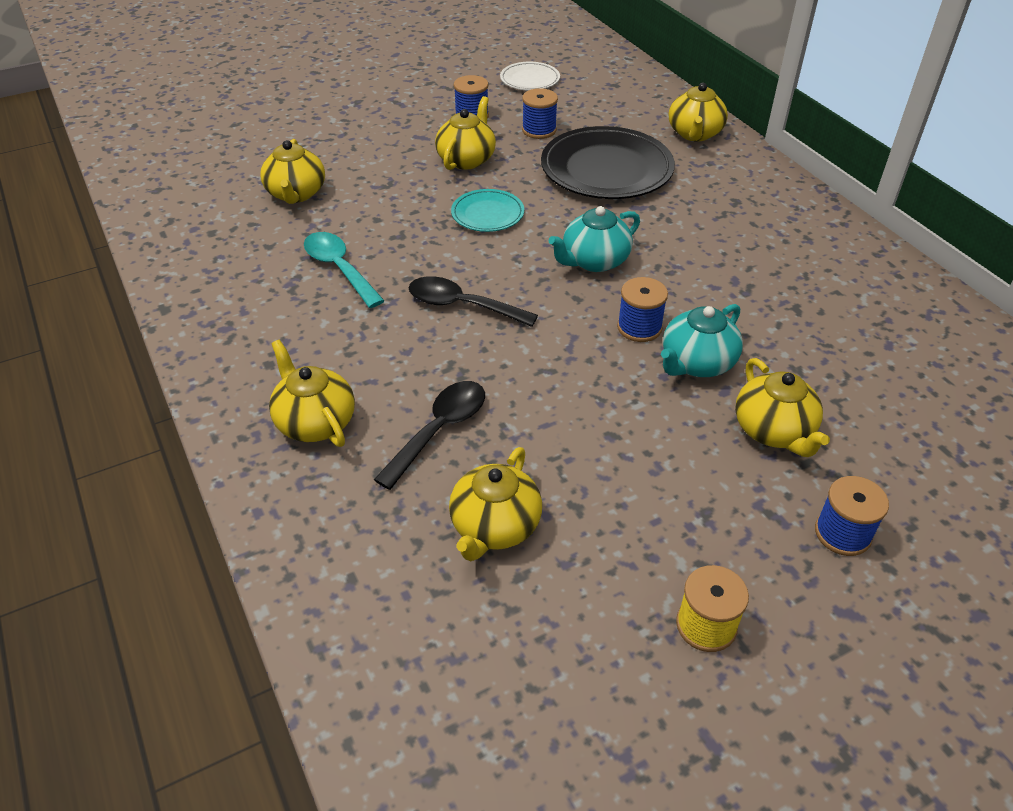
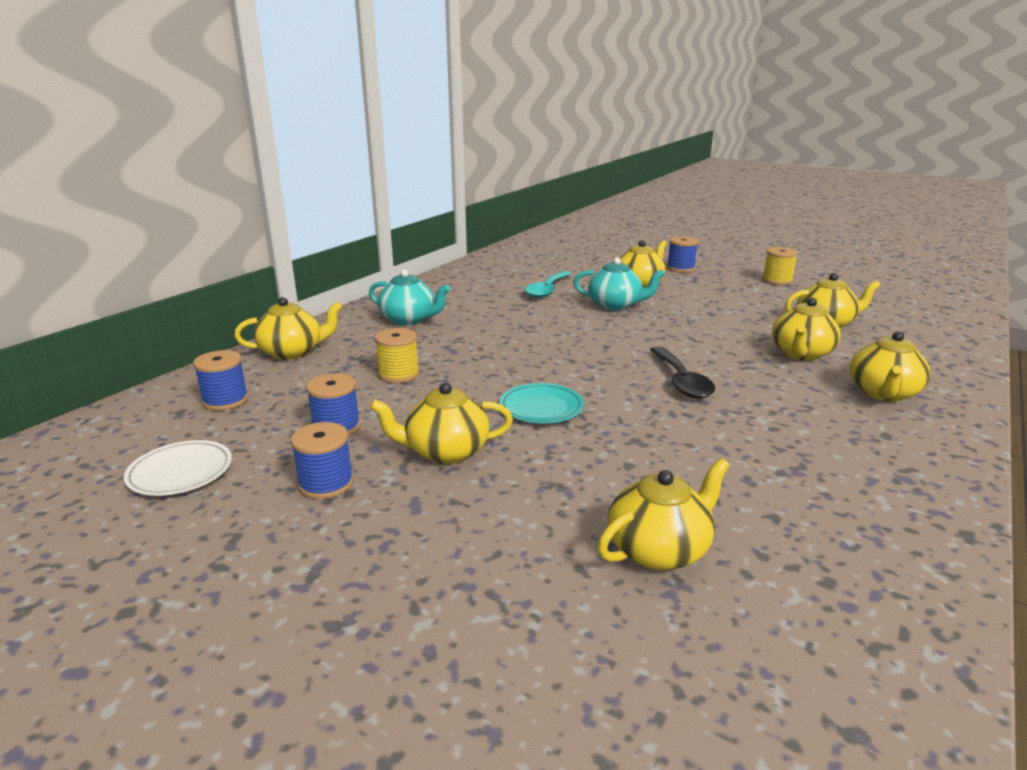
camera: 120 degrees left, 20 degrees down
turquoise spoon [304,232,385,308] -> turquoise spoon moved to [525,271,572,298]
black spoon [374,381,485,490] -> yellow teapot [772,298,841,360]
black plate [541,126,675,199] -> yellow spool [375,328,419,383]
turquoise teapot [549,206,640,272] -> turquoise teapot moved to [369,269,450,325]
blue spool [617,277,668,342] -> blue spool moved to [193,350,249,411]

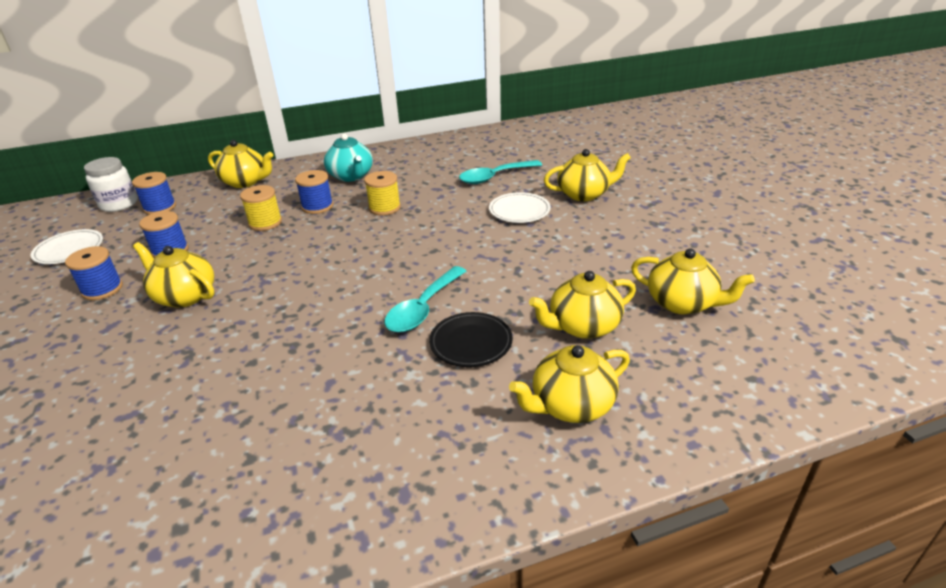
camera: 40 degrees right, 10 degrees up
turquoise plate [500,383,584,423] -> none
turquoise teapot [573,257,665,311] -> white plate [489,192,551,223]
yellow teapot [597,458,730,570] -> none
black spoon [650,347,715,398] -> turquoise spoon [384,266,466,332]
blue spool [667,236,698,272] -> blue spool moved to [295,170,333,214]
yellow spool [762,247,798,285] -> yellow spool moved to [364,171,401,215]
none -> white jar [84,157,138,212]
none -> black plate [429,312,513,367]

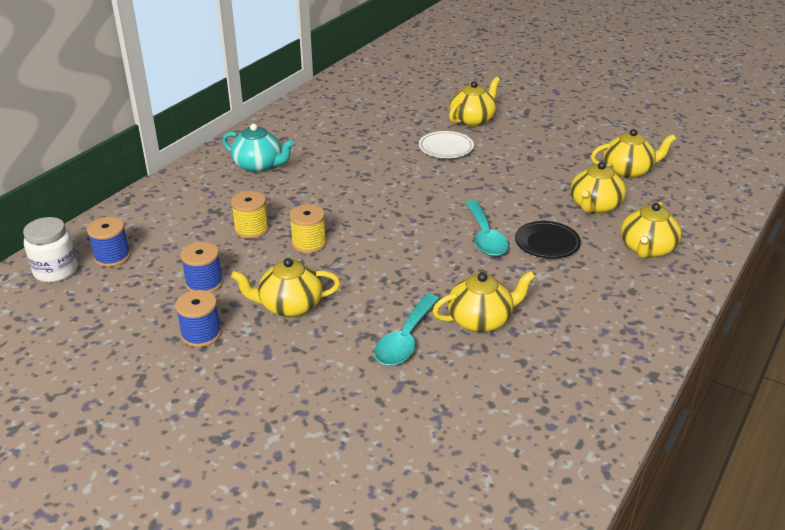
camera: 40 degrees left, 0 degrees up
white plate [31,229,103,264] -> none
yellow teapot [208,140,273,188] -> yellow teapot moved to [432,271,535,333]
blue spool [295,170,333,214] -> none
yellow spool [364,171,401,215] -> yellow spool moved to [289,204,326,253]
turquoise spoon [459,160,542,184] -> turquoise spoon moved to [374,294,439,366]

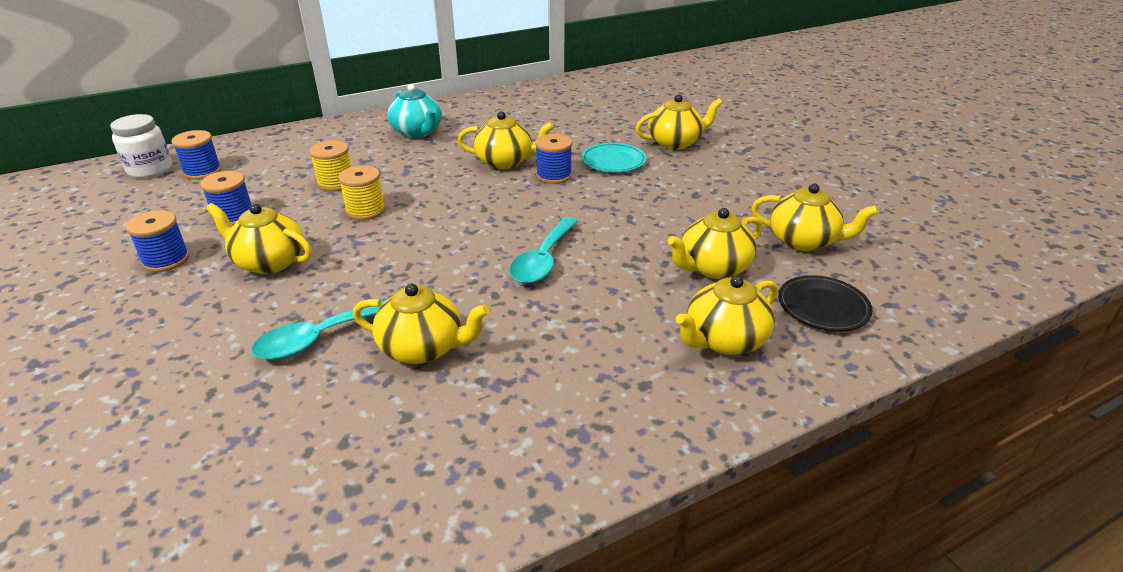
camera: 30 degrees right, 0 degrees up
white plate [419,131,474,158] -> turquoise plate [581,143,647,172]
black plate [515,221,581,259] -> black plate moved to [778,275,873,331]
none -> yellow teapot [458,111,554,169]
none -> blue spool [535,134,572,184]

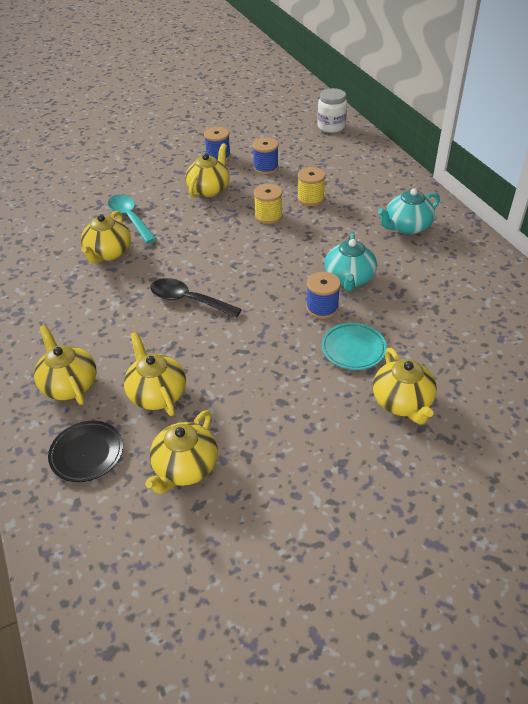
camera: 95 degrees right, 10 degrees up
blue spool [171,130,222,180] -> none
yellow teapot [458,111,554,169] -> turquoise teapot [324,233,377,291]
turquoise spoon [509,217,578,284] -> black spoon [150,278,242,318]

